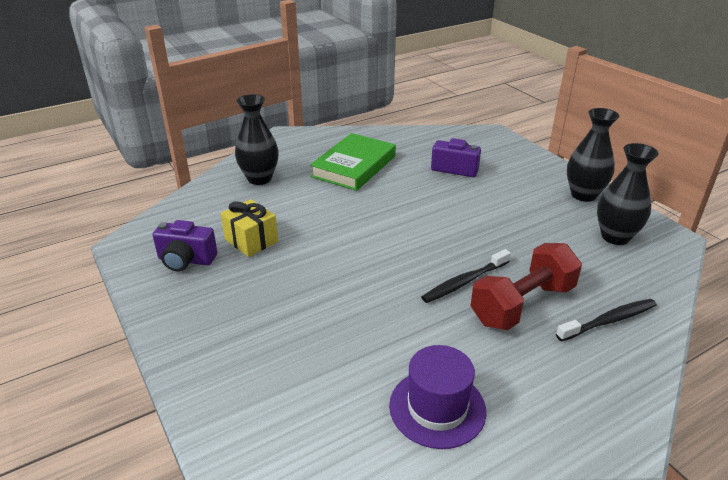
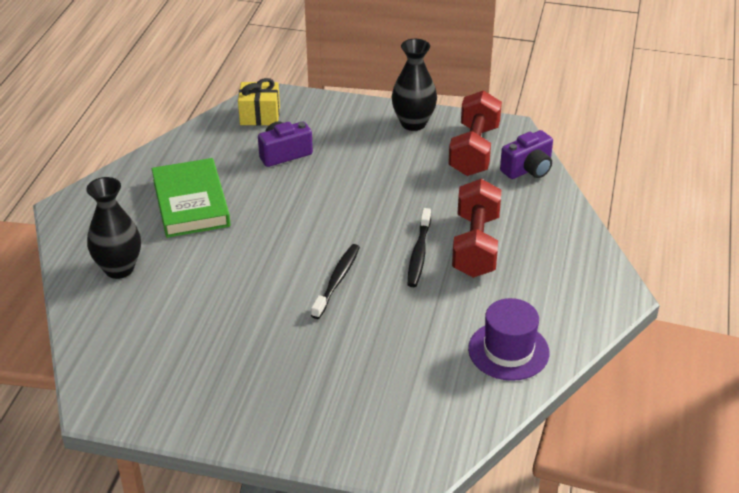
camera: 45 degrees left, 5 degrees up
purple camera [152,220,217,272] -> purple camera moved to [500,130,553,179]
yellow gift [220,199,278,257] -> yellow gift moved to [238,78,280,126]
black toothbrush [556,299,657,342] -> black toothbrush moved to [311,244,360,319]
black vase [597,143,659,245] -> red dumbbell [448,90,502,176]

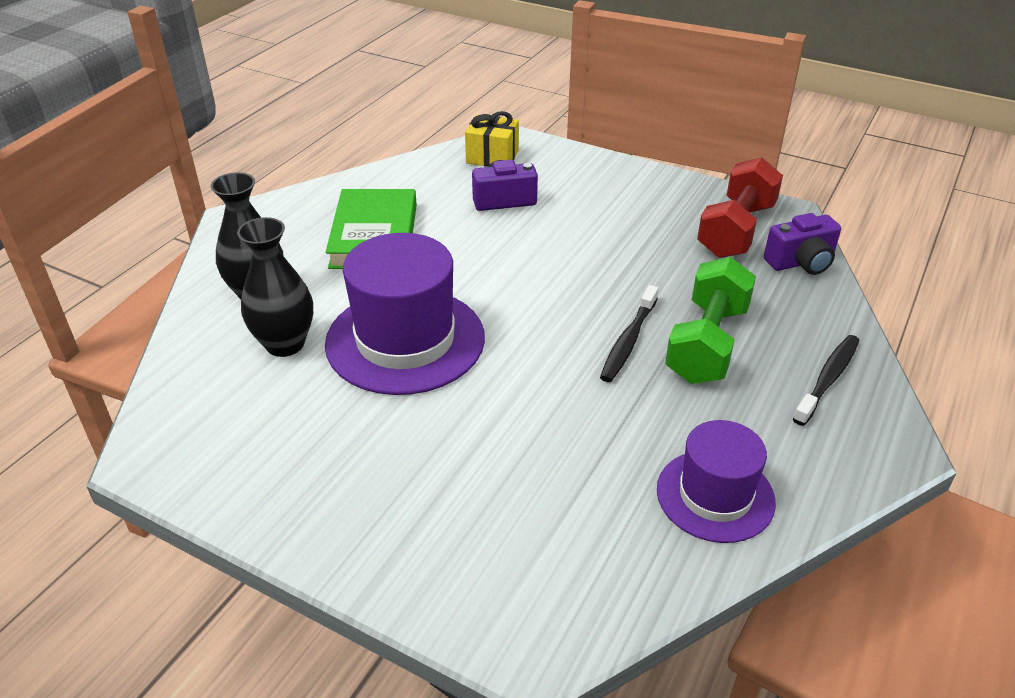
camera: 15 degrees right, 0 degrees up
black toothbrush [311,244,360,319] -> black toothbrush moved to [793,335,859,426]
black vase [392,39,437,131] -> black vase moved to [237,217,313,357]
red dumbbell [452,179,501,278] -> green dumbbell [665,257,756,384]
none -> purple hat [325,233,485,395]

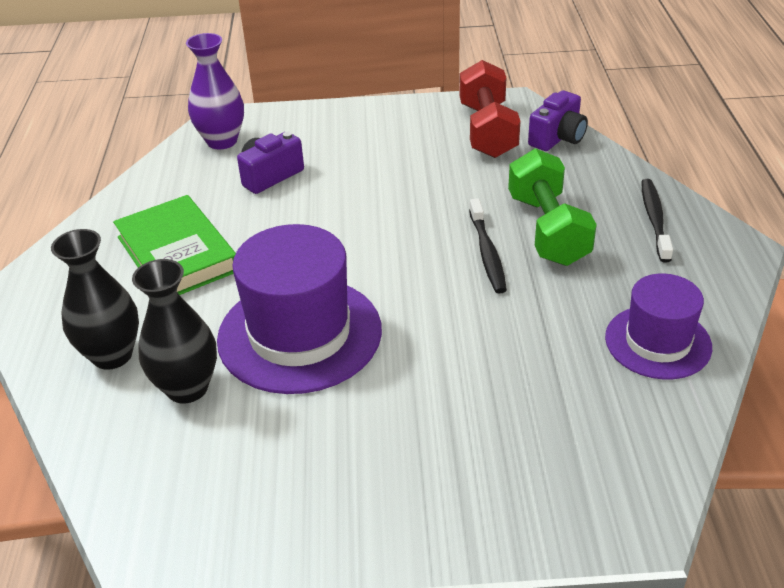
camera: 30 degrees left, 0 degrees up
yellow gift [465,111,519,167] -> purple vase [186,33,244,149]

